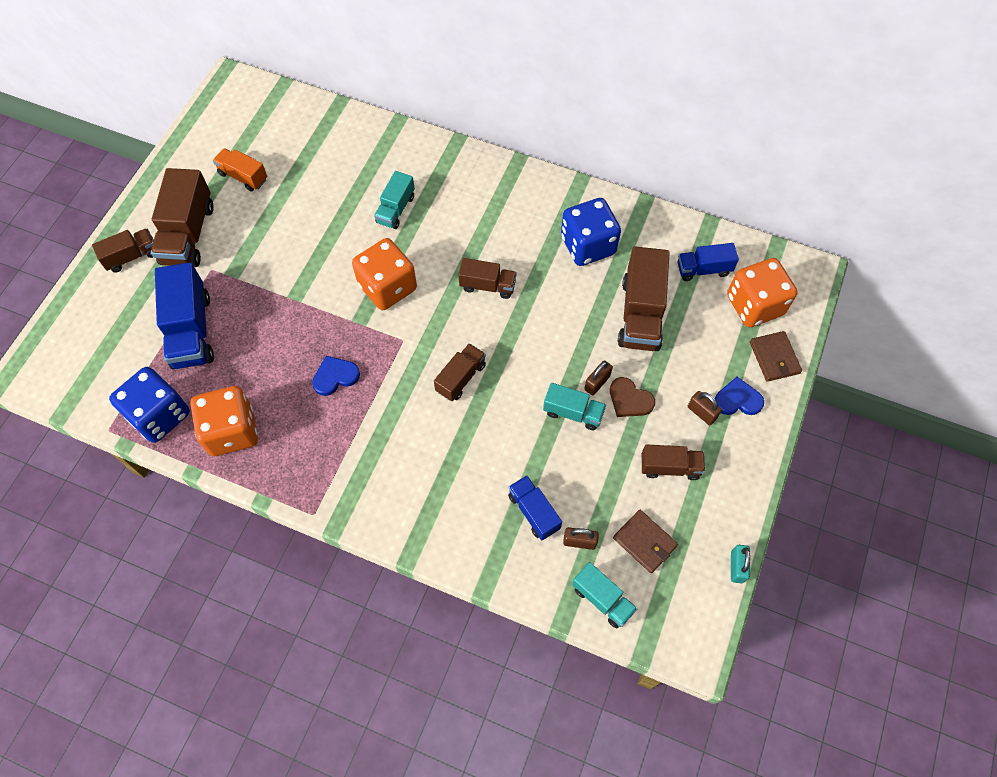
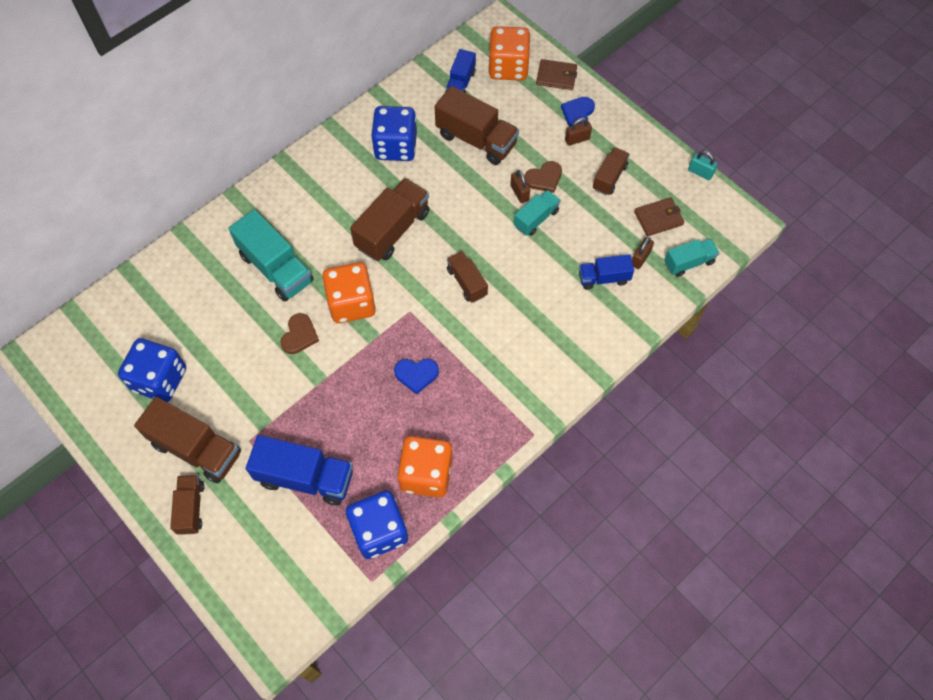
camera: 65 degrees left, 0 degrees up
orange truck [213,148,267,191] -> blue dice [118,338,186,402]
blue heart [312,356,360,396] -> blue heart turned 90 degrees counterclockwise [394,359,439,395]
turquoise truck [374,171,415,229] -> turquoise truck [228,209,314,302], size x1.71
brown truck [458,258,517,299] -> brown truck [350,178,430,261], size x1.71
none -> brown heart [280,313,319,354]

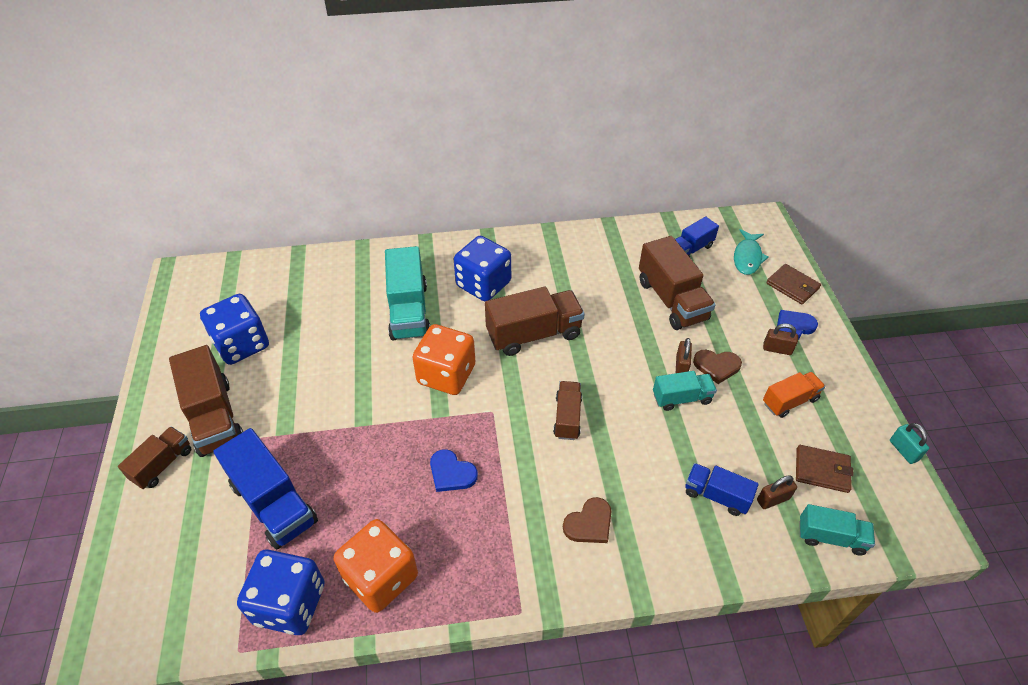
camera: 35 degrees right, 15 degrees down
brown heart [280,313,319,354] -> brown heart moved to [563,497,611,543]
blue dice [371,106,417,161] -> blue dice moved to [454,236,511,301]
orange dice [488,26,531,81] -> turquoise fish [734,229,769,275]
brown truck [593,147,630,195] -> orange truck [763,372,826,418]

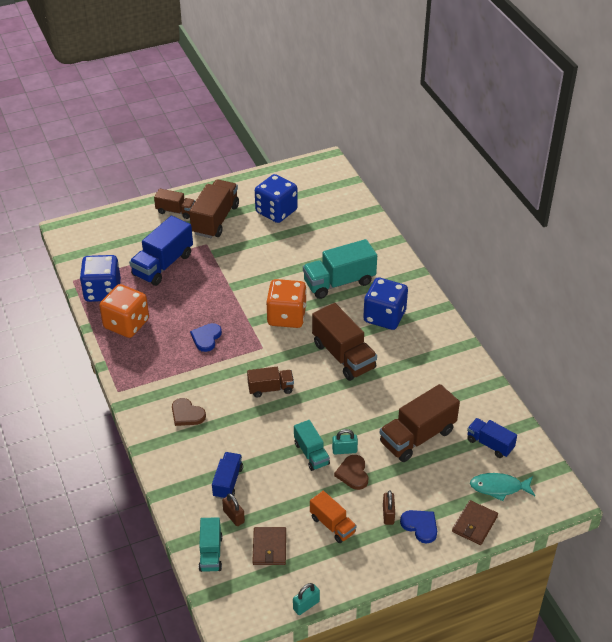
camera: 75 degrees right, 5 degrees down
brown truck [169,345,243,457] -> brown truck turned 150 degrees clockwise [189,179,239,238]
brown padlock [676,338,692,373] -> turquoise padlock [332,429,358,454]

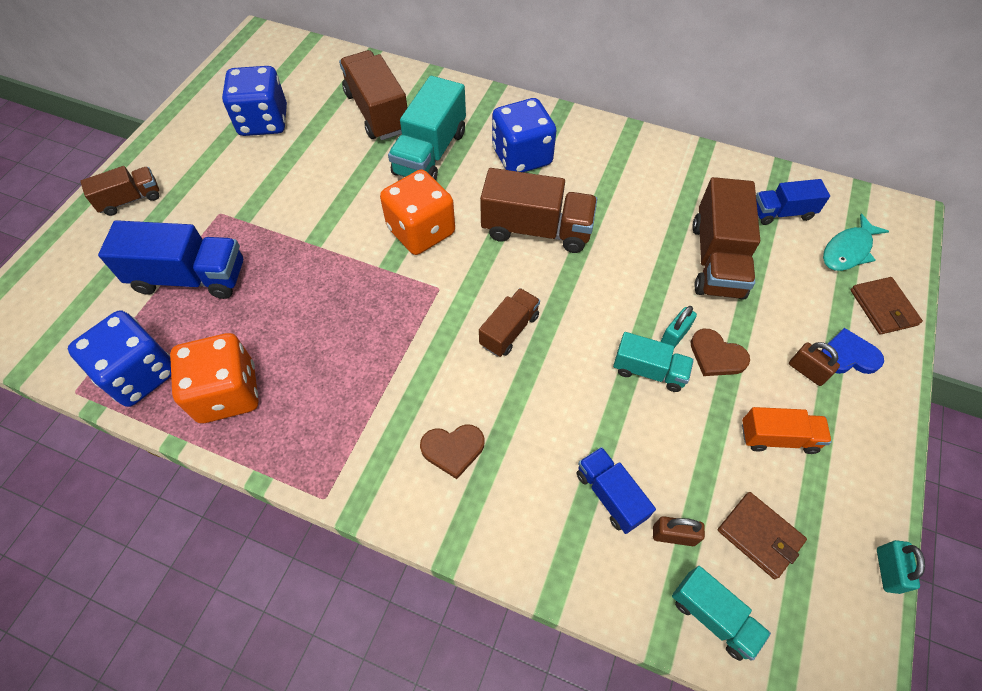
camera: 45 degrees left, 15 degrees up
blue truck [129,216,193,286] -> blue truck turned 75 degrees counterclockwise [98,220,243,299]
brown truck [189,179,239,238] -> brown truck moved to [339,50,407,140]
blue heart [190,323,222,352] -> none

